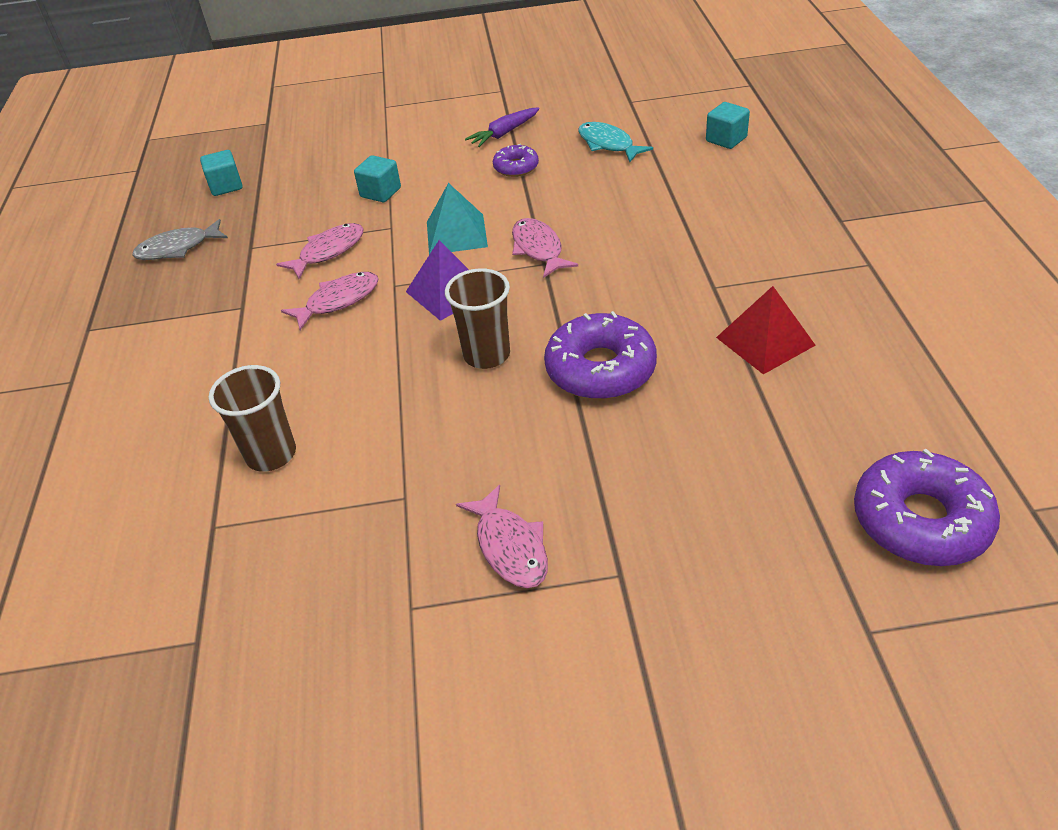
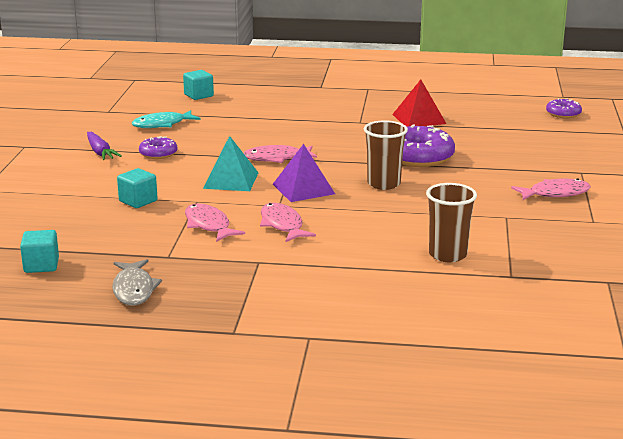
camera: 80 degrees left, 20 degrees down
purple donut [854,449,1000,566] -> purple donut [546,98,582,118], size x0.54

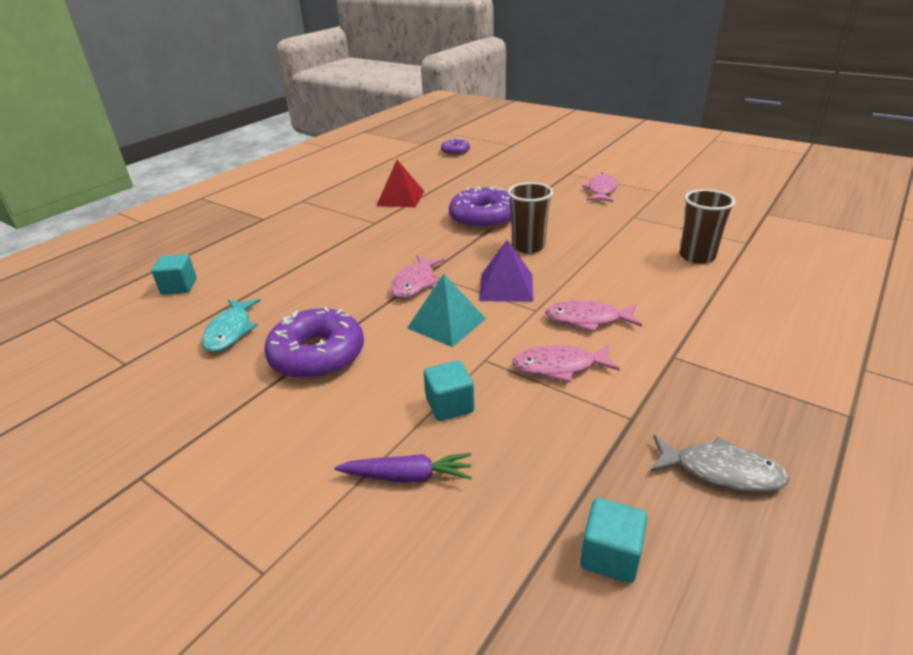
camera: 60 degrees left, 10 degrees up
purple carrot [87,132,122,160] -> purple carrot moved to [334,453,472,483]
purple donut [139,136,177,159] -> purple donut [264,307,364,379], size x1.85

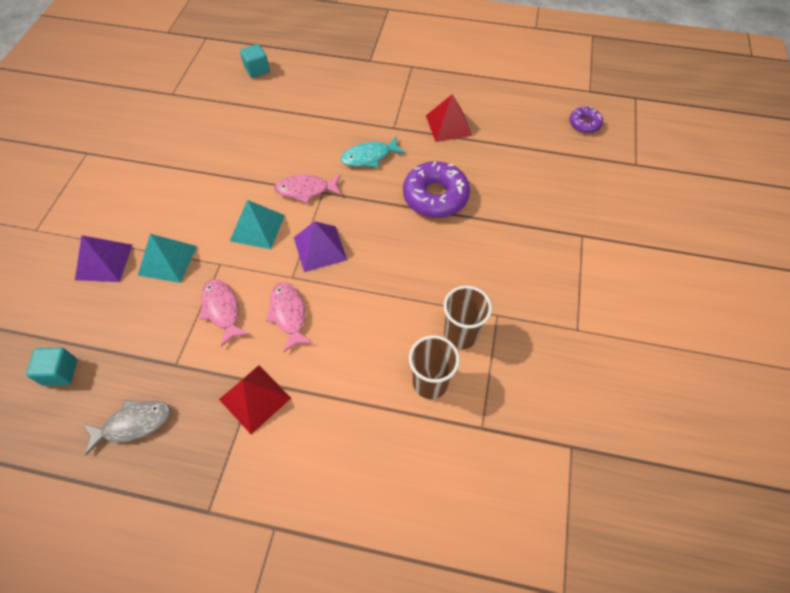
camera: 65 degrees right, 25 degrees up
turquoise fish [202,299,261,352] -> turquoise fish moved to [341,136,406,168]
purple donut [264,307,364,379] -> none
purple carrot [334,453,472,483] -> purple pyramid [75,235,132,282]
turquoise cube [424,360,474,421] -> turquoise pyramid [138,234,197,283]
brown cup [508,182,553,253] -> brown cup moved to [444,286,492,349]
pink fish [582,173,617,202] -> none
grey fish [651,435,790,492] -> grey fish turned 105 degrees counterclockwise [83,400,171,455]
none -> red pyramid [219,365,291,434]

